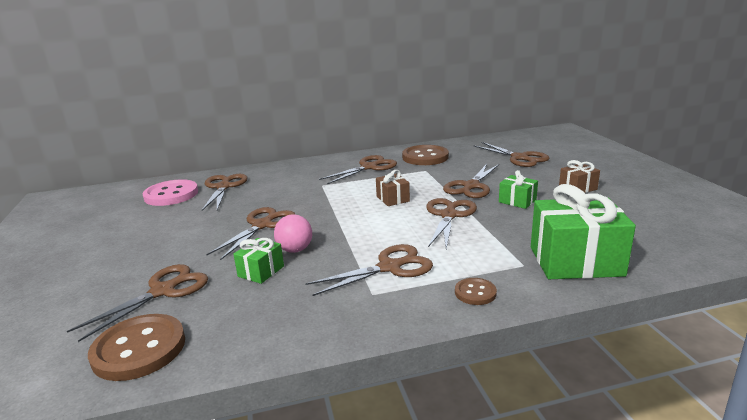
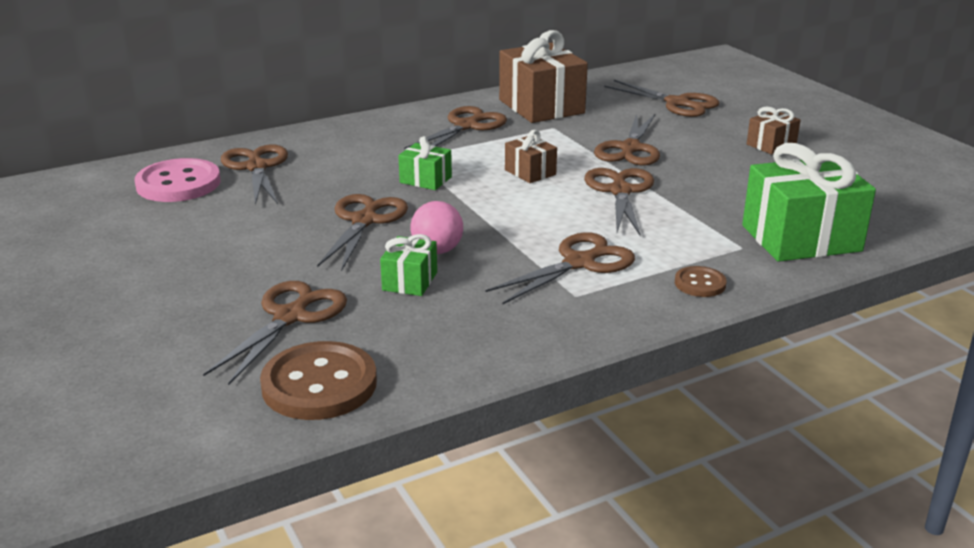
camera: 15 degrees left, 5 degrees up
brown button [402,145,449,165] -> brown gift [499,30,588,123]
green gift [499,170,538,209] -> green gift moved to [398,136,452,190]

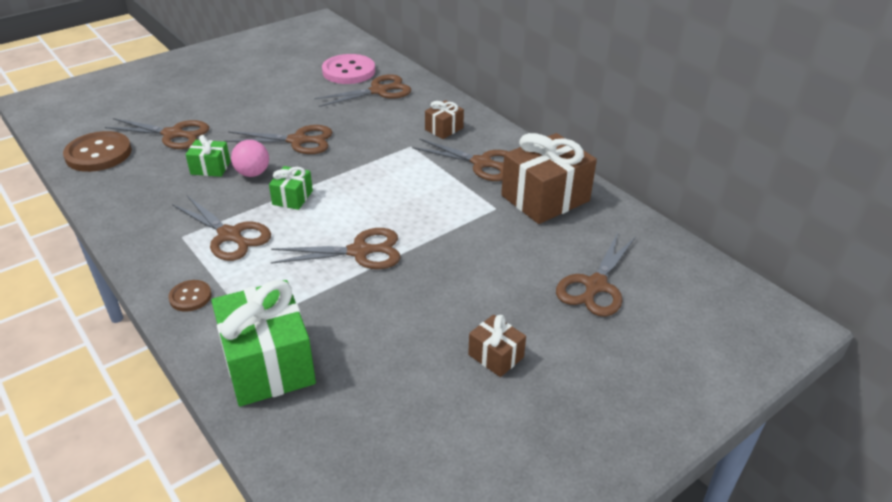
camera: 80 degrees right, 10 degrees up
green gift [398,136,452,190] -> green gift moved to [269,166,313,210]
brown gift [505,130,557,183] -> brown gift moved to [425,100,464,139]
brown scissors [594,114,660,166] -> none

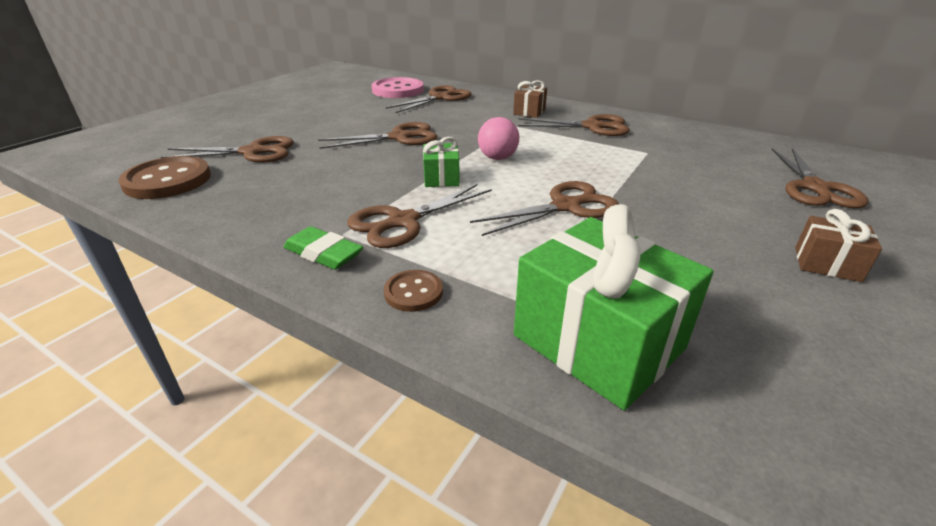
camera: 20 degrees left, 5 degrees down
brown scissors [172,196,271,261] -> brown scissors turned 120 degrees clockwise [347,184,492,248]
green gift [186,135,230,177] -> none
pink ball [231,140,269,177] -> pink ball moved to [478,117,519,160]
brown gift [501,133,597,224] -> none
none -> green eraser [283,226,363,270]

